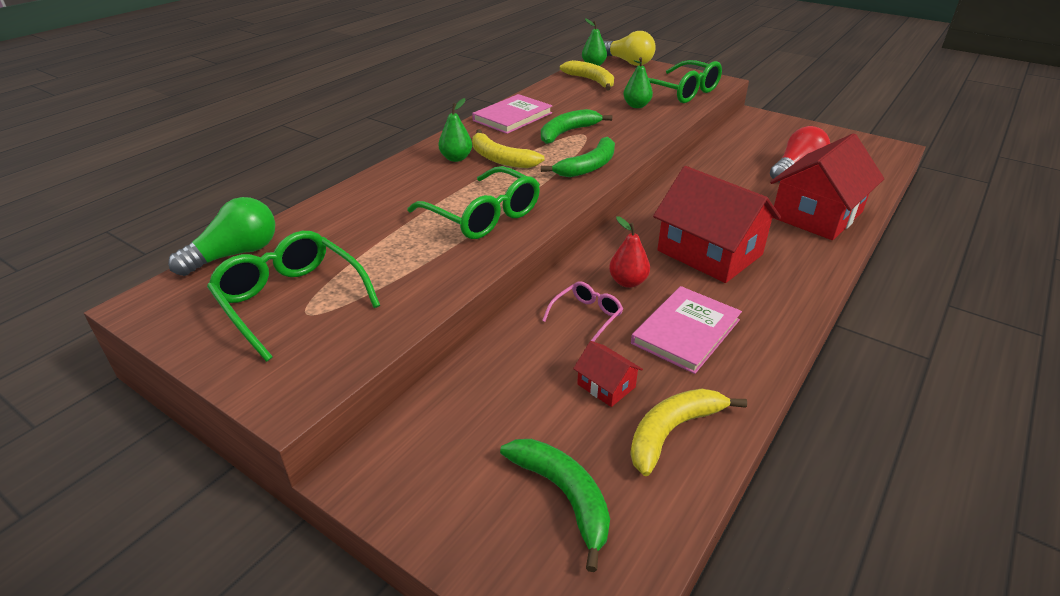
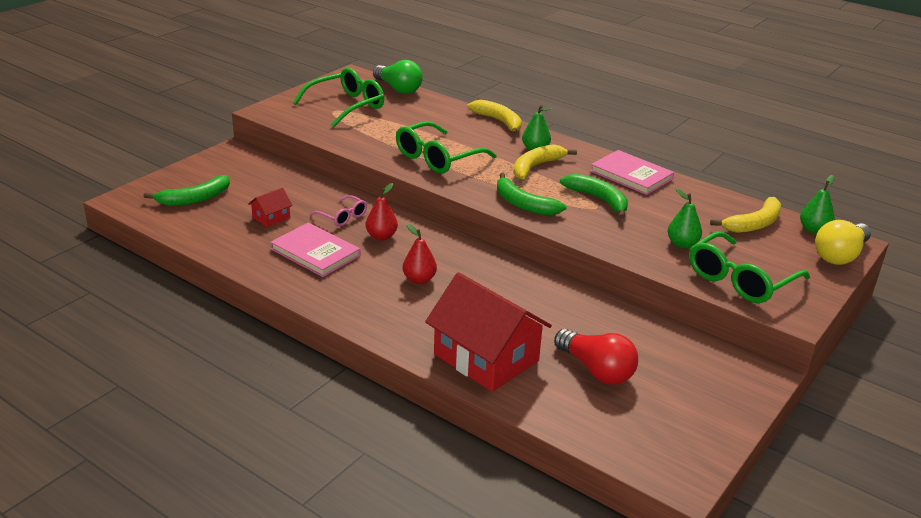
camera: 90 degrees right, 5 degrees down
yellow banana [630,389,747,476] -> yellow banana moved to [467,100,522,135]
red house [653,166,781,283] -> red pear [403,224,437,284]

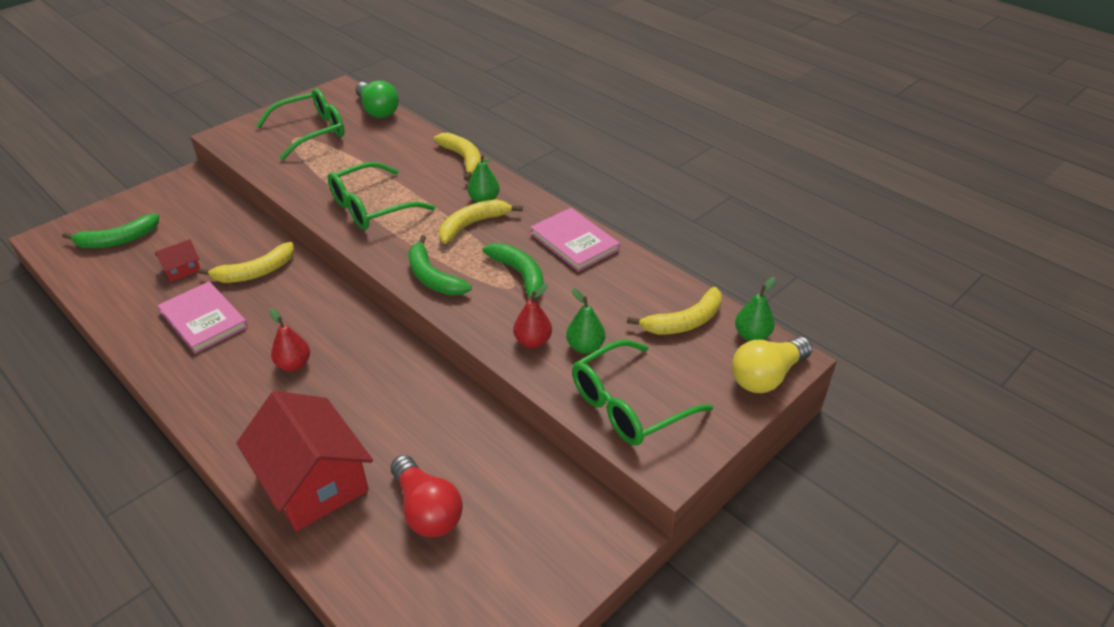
camera: 10 degrees right, 10 degrees up
pink glasses [310,195,367,226] -> yellow banana [198,242,295,283]
red pear [366,183,398,240] -> red pear moved to [513,283,552,348]

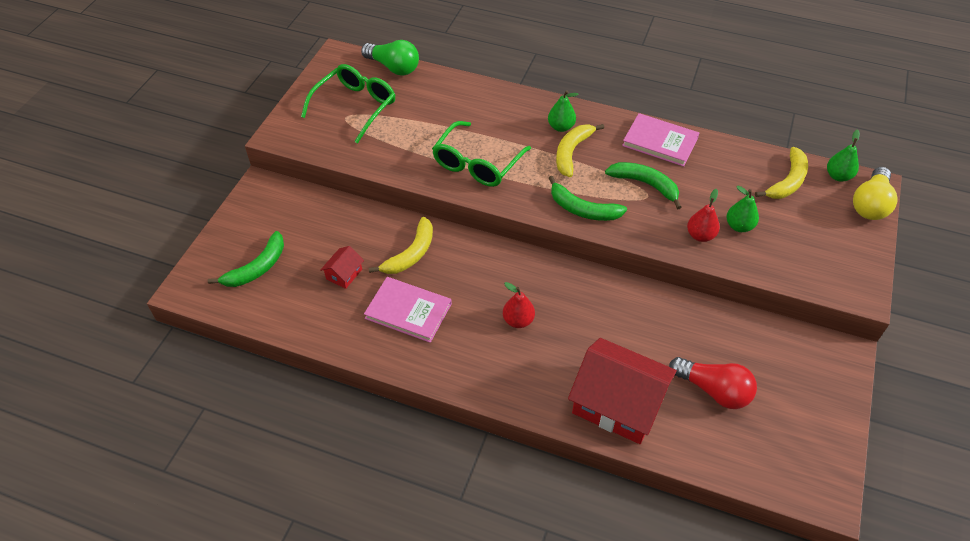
camera: 25 degrees left, 10 degrees up
yellow banana [434,133,481,181] -> none
green glasses [572,340,713,446] -> none

